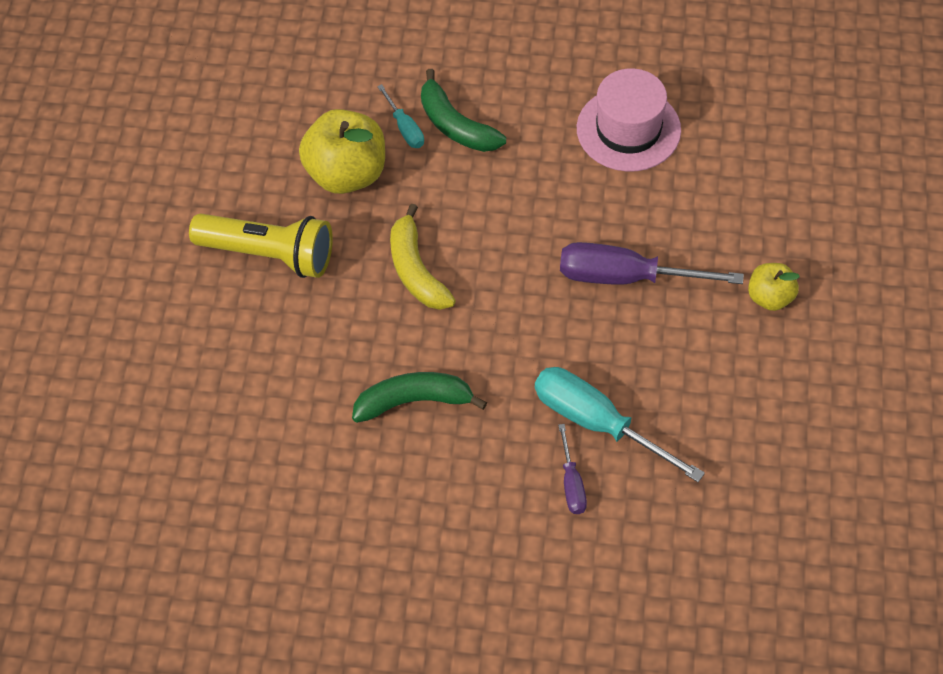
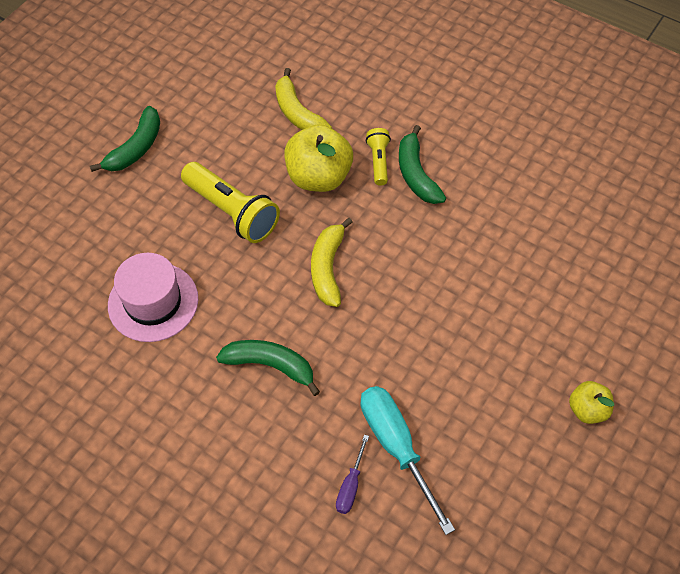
camera: 25 degrees right, 0 degrees up
turquoise screwdriver [377,84,424,148] -> yellow flashlight [366,128,391,186]
purple screwdriver [560,242,744,285] -> none
pink hat [577,68,681,171] -> pink hat moved to [108,253,198,342]
none -> green banana [90,106,160,172]
none -> yellow banana [275,68,332,130]

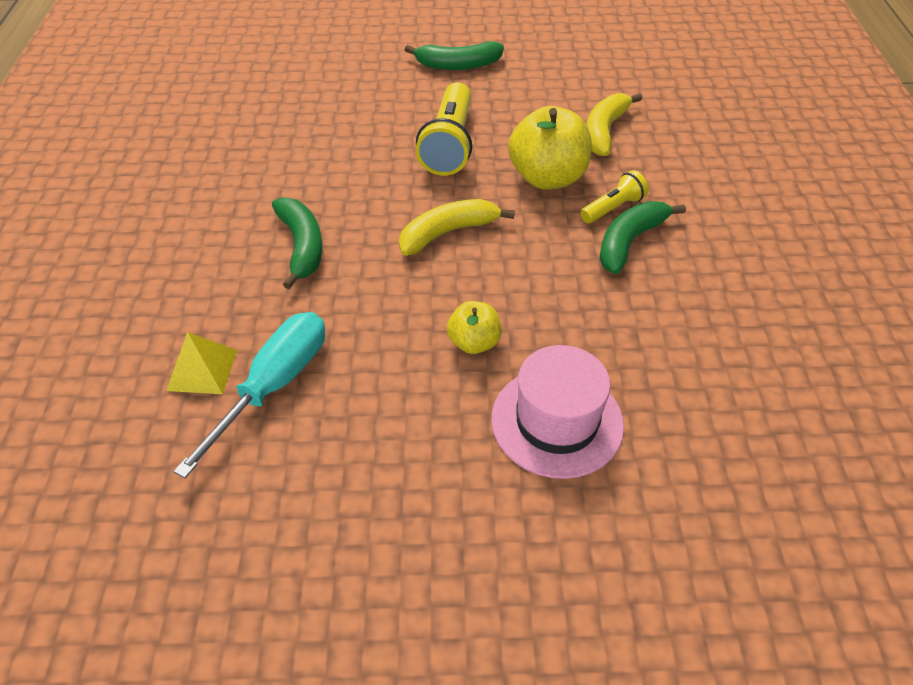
camera: 55 degrees right, 10 degrees down
pink hat [108,253,198,342] -> pink hat moved to [491,345,624,479]
purple screwdriver [336,435,369,514] -> yellow pyramid [166,332,237,394]
yellow apple [569,381,614,424] -> yellow apple moved to [447,301,502,354]

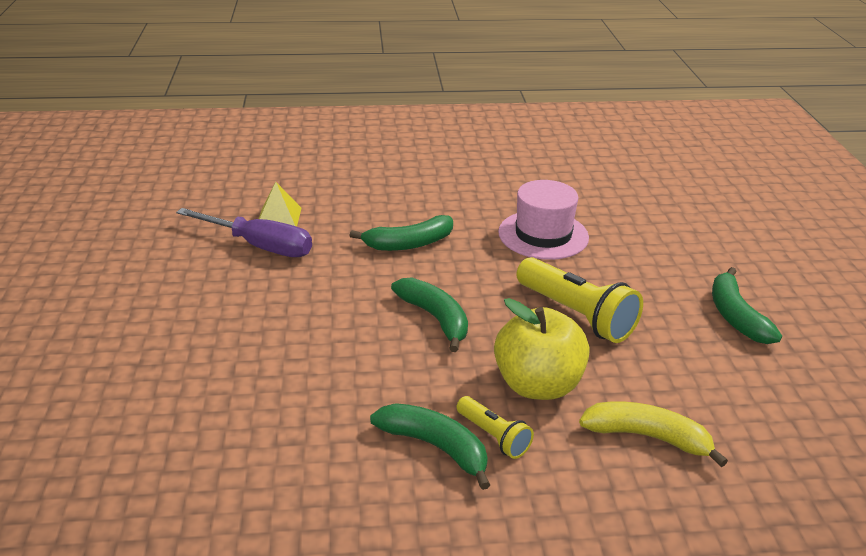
camera: 85 degrees right, 15 degrees down
turquoise screwdriver [173,312,325,478] -> purple screwdriver [176,208,312,257]
yellow banana [399,199,515,256] -> green banana [391,278,468,352]
yellow flashlight [416,82,472,176] -> yellow flashlight turned 135 degrees counterclockwise [516,257,643,343]
yellow apple [447,301,502,354] -> none
pink hat [491,345,624,479] -> pink hat moved to [498,180,589,260]

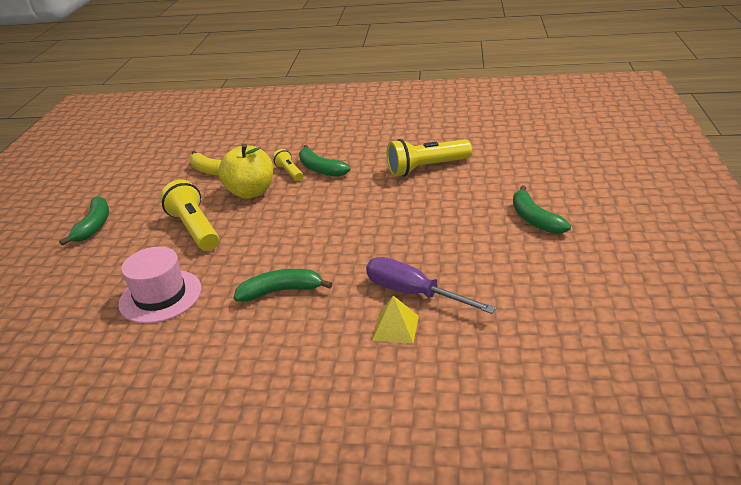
camera: 165 degrees left, 0 degrees up
green banana [391,278,468,352] -> green banana moved to [513,185,571,234]
none -> yellow flashlight [387,139,472,177]

